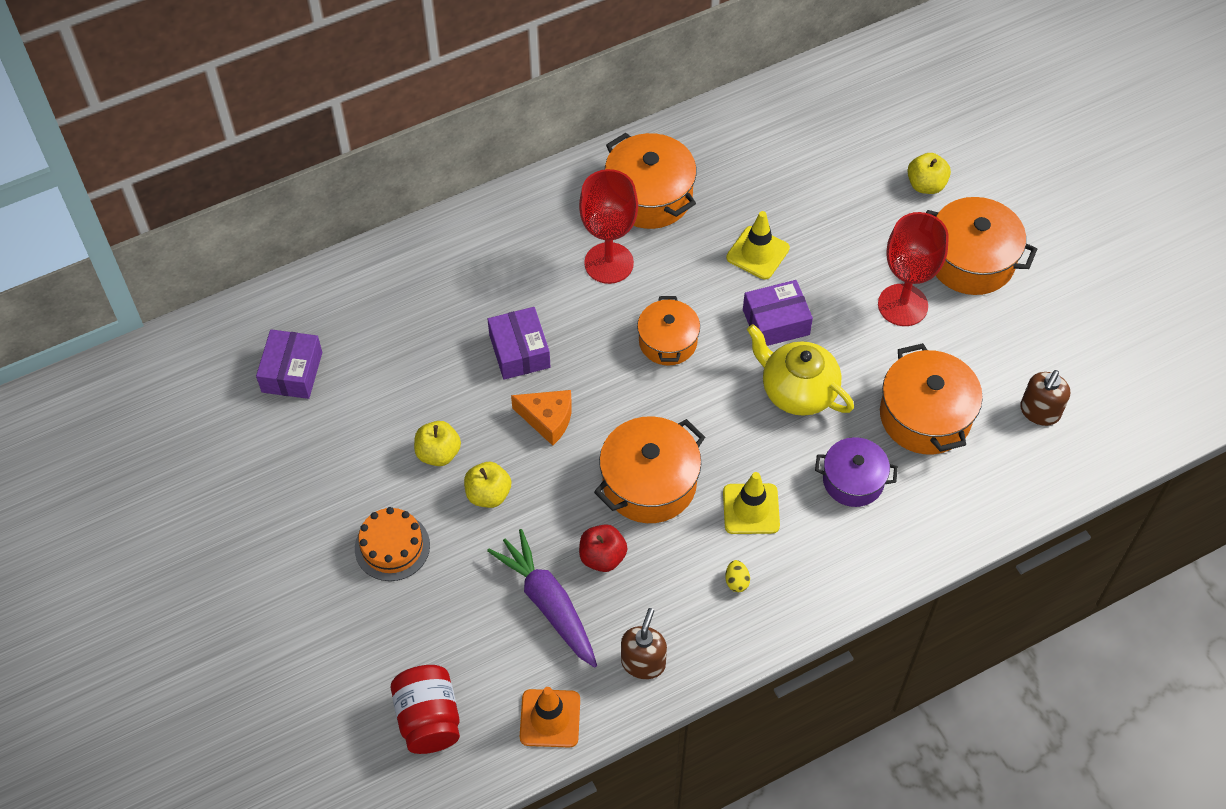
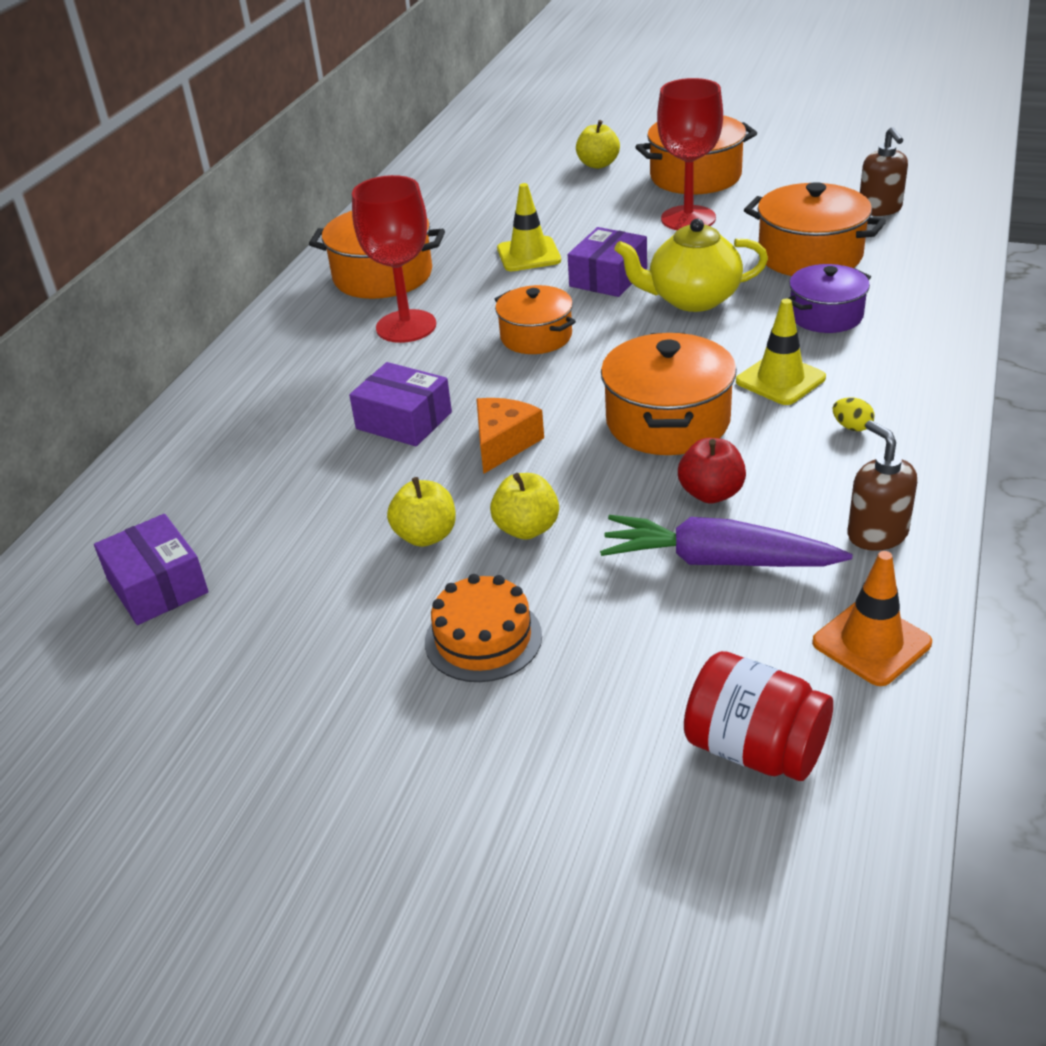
camera: 40 degrees left, 20 degrees down
orange cheese [511,390,572,446] -> orange cheese turned 45 degrees counterclockwise [476,398,544,474]

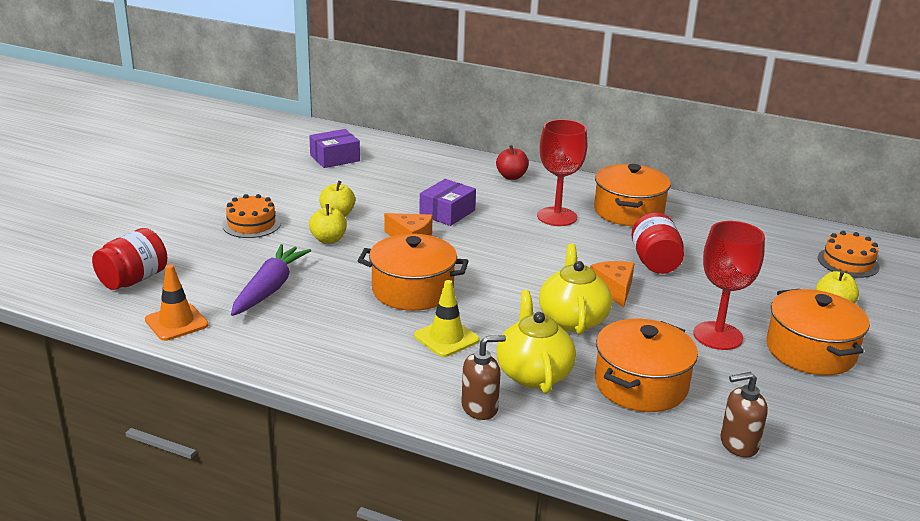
camera: 90 degrees right, 10 degrees down
orange pot [495,285,576,354] -> none
yellow traffic cone [497,183,561,271] -> red jar [631,212,684,274]
purple box [568,227,647,297] -> orange cheese [590,261,634,307]
red apple [678,438,746,503] -> red apple moved to [496,145,529,180]
purple pot [787,264,871,333] -> yellow teapot [497,290,576,394]
yellow egg [833,397,874,431] -> none
brown soap dispenser [847,420,917,551] -> brown soap dispenser moved to [461,335,506,420]
none -> orange cake [818,231,880,278]

